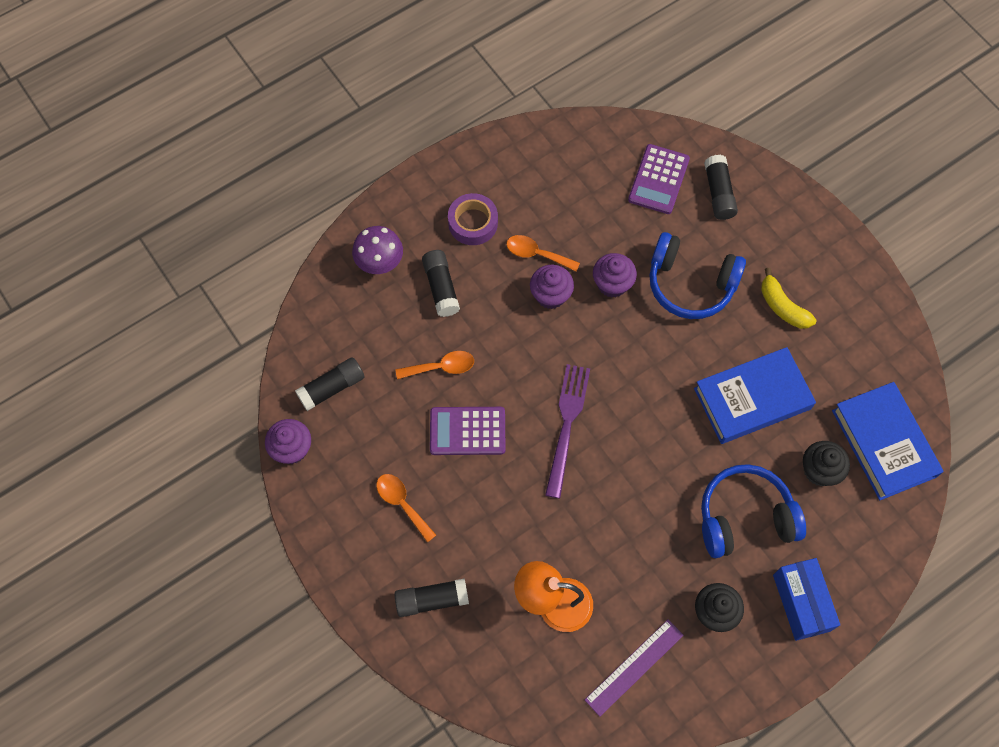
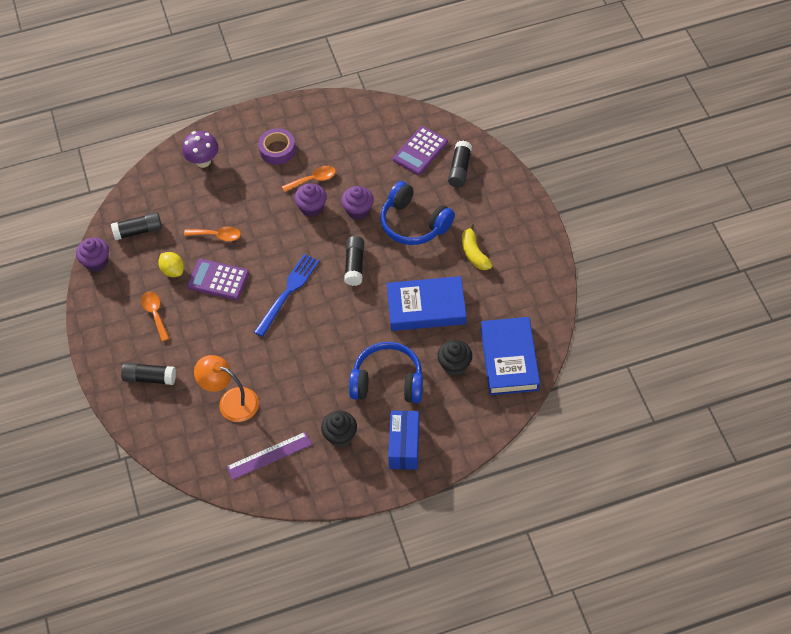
camera: 20 degrees right, 10 degrees down
black glue stick [422,250,460,317] -> black glue stick moved to [344,236,364,286]
orange spoon [506,235,580,272] -> orange spoon turned 120 degrees clockwise [282,166,336,192]
purple fork [545,364,590,498] -> blue fork [254,254,319,337]
none -> yellow lemon [158,252,184,277]

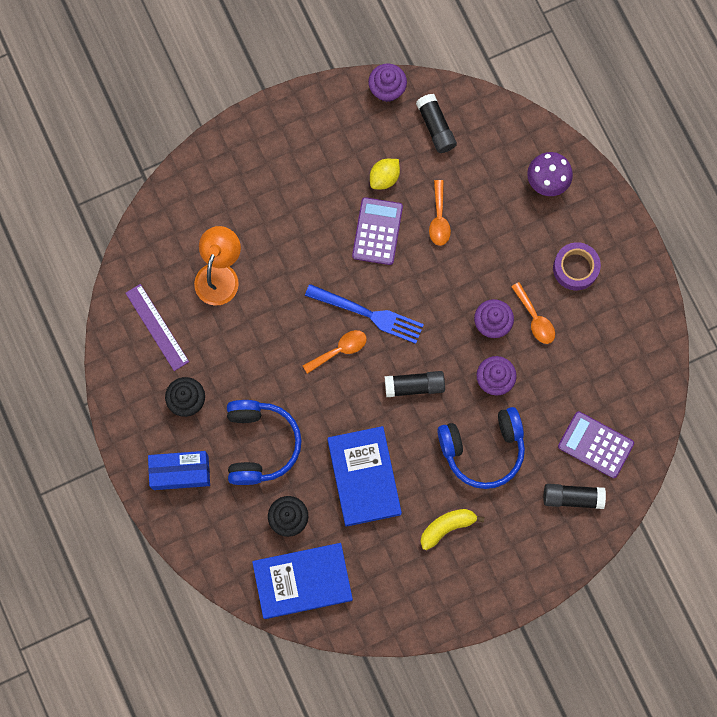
camera: 80 degrees right, 20 degrees up
black glue stick [121,362,176,385] -> none
orange spoon [141,291,170,342] -> orange spoon moved to [303,330,367,374]
blue headphones [381,181,455,245] -> blue headphones turned 135 degrees counterclockwise [437,407,525,489]

